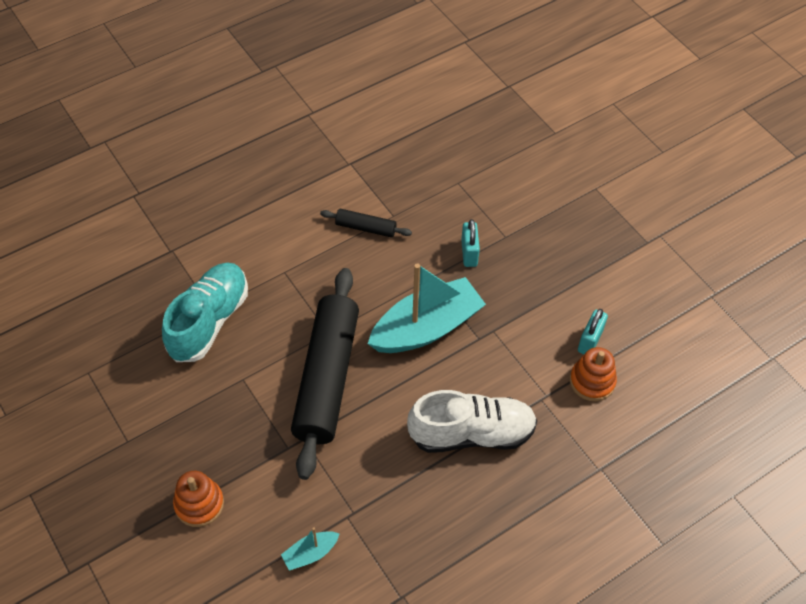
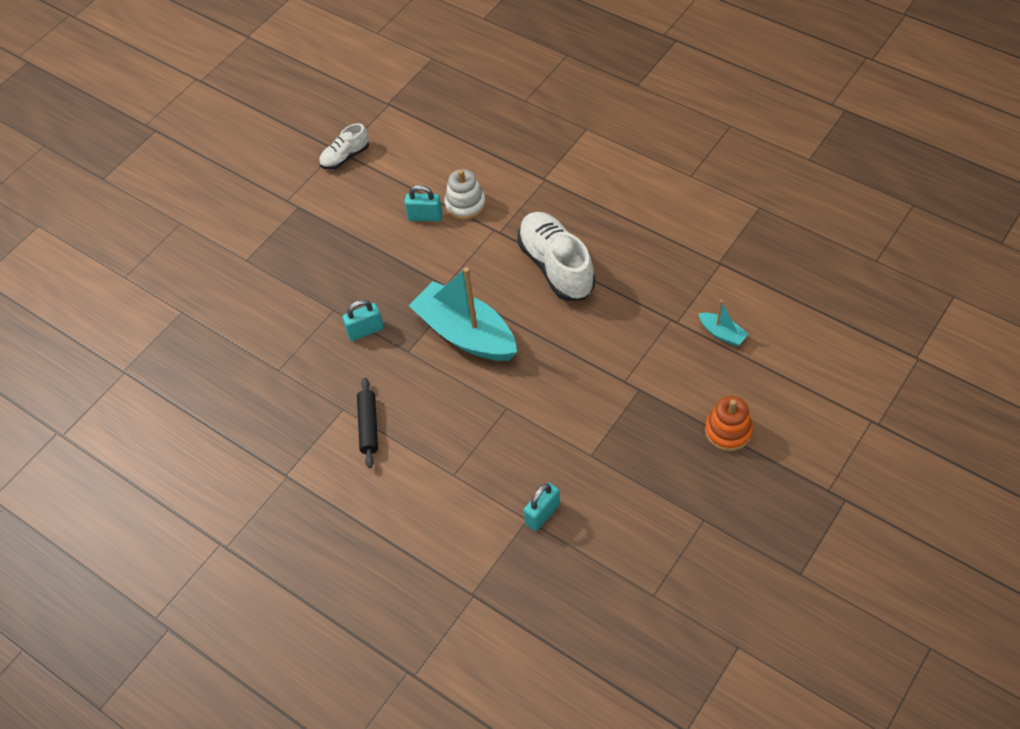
camera: 105 degrees left, 0 degrees up
turquoise shoe [162,262,248,362] -> turquoise padlock [524,482,560,531]
black rolling pin [291,268,359,480] -> none
orange stacking toy [570,347,617,401] -> white stacking toy [444,169,486,220]
none -> white shoe [319,123,369,170]

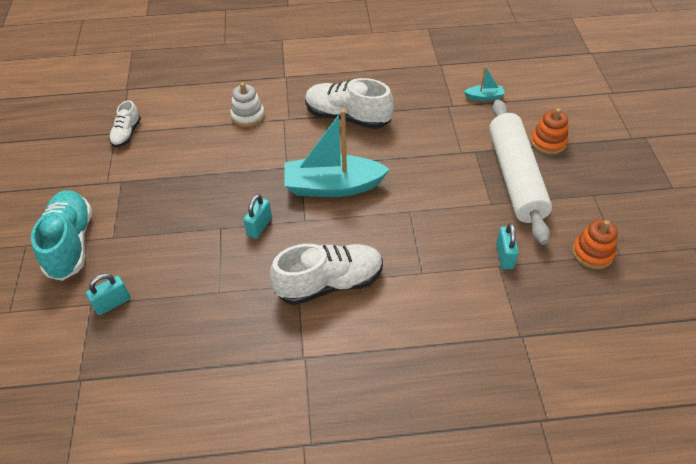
camera: 45 degrees left, 5 degrees down
black rolling pin [357,378,378,468] -> white shoe [270,244,383,305]
turquoise padlock [404,185,442,222] -> turquoise padlock moved to [86,273,131,315]
none -> turquoise shoe [31,190,92,281]
none -> white rolling pin [489,99,552,245]
none -> orange stacking toy [572,219,618,269]

